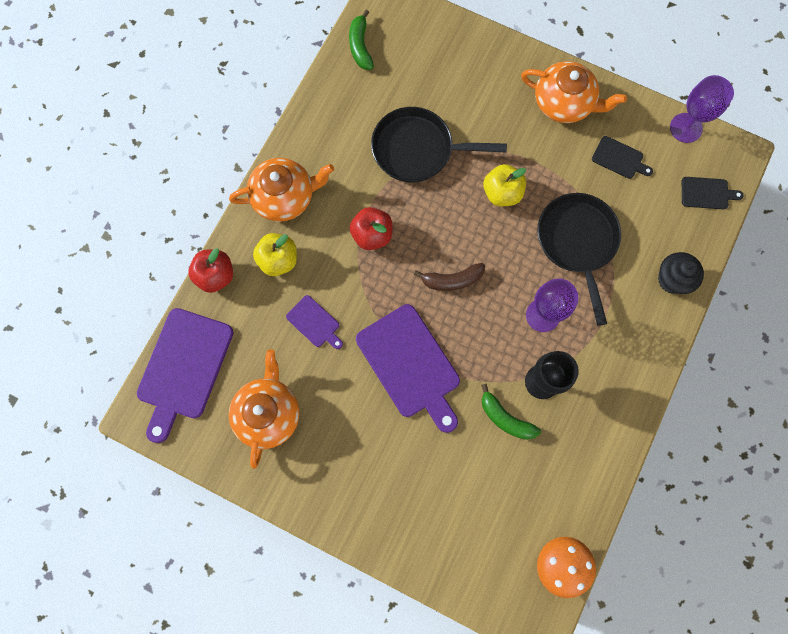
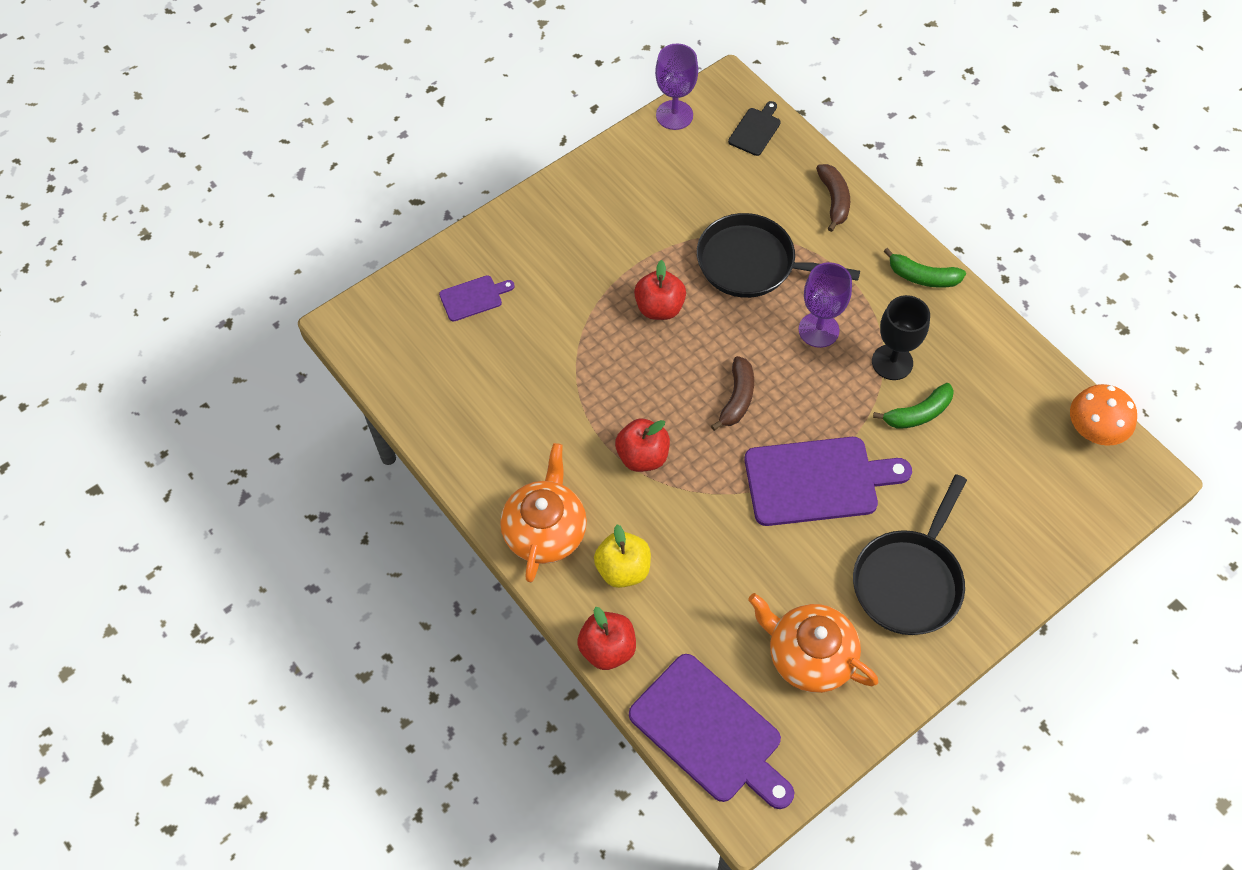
camera: 65 degrees left, 15 degrees down
purple cutting board [286,295,343,349] -> purple cutting board moved to [439,275,515,322]
green banana [349,10,374,70] -> green banana moved to [883,248,966,288]
black pan [371,107,507,182] -> black pan moved to [853,474,967,635]
yellow apple [483,164,526,206] -> red apple [634,260,686,320]
orange teapot [521,61,627,123] -> none
black cutting board [592,136,653,179] -> none
black cupcake [658,252,704,294] -> brown banana [816,164,850,232]

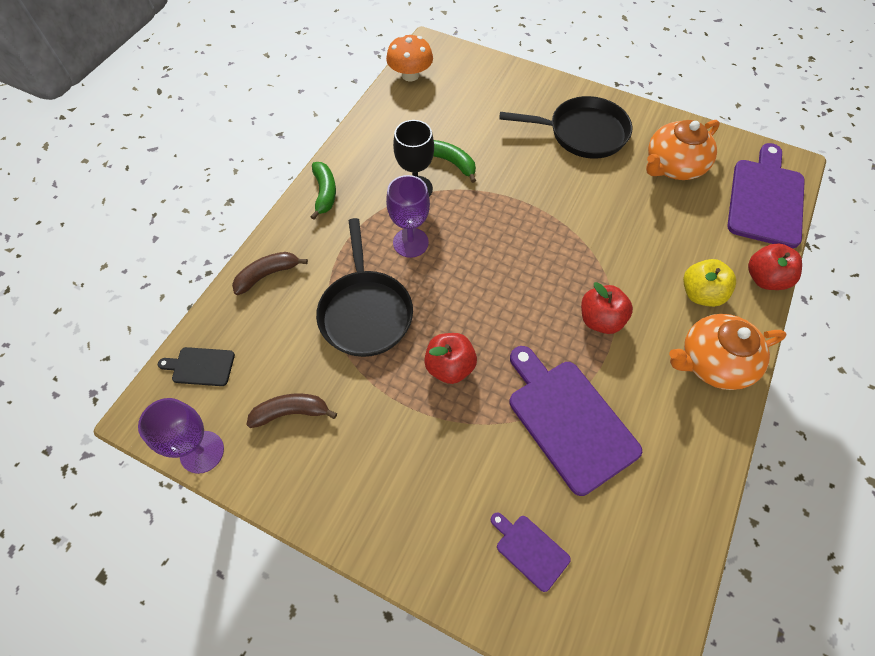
camera: 115 degrees left, 0 degrees up
brown banana [711,356,754,431] -> brown banana moved to [246,394,337,428]
purple cutting board [744,437,912,526] -> purple cutting board moved to [509,346,642,496]
orange teapot [748,593,878,693] -> orange teapot turned 45 degrees clockwise [646,120,720,180]

